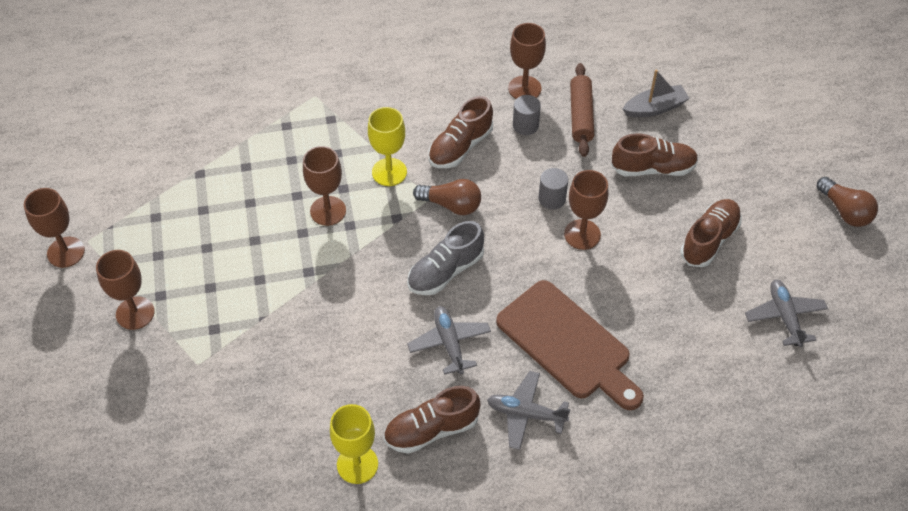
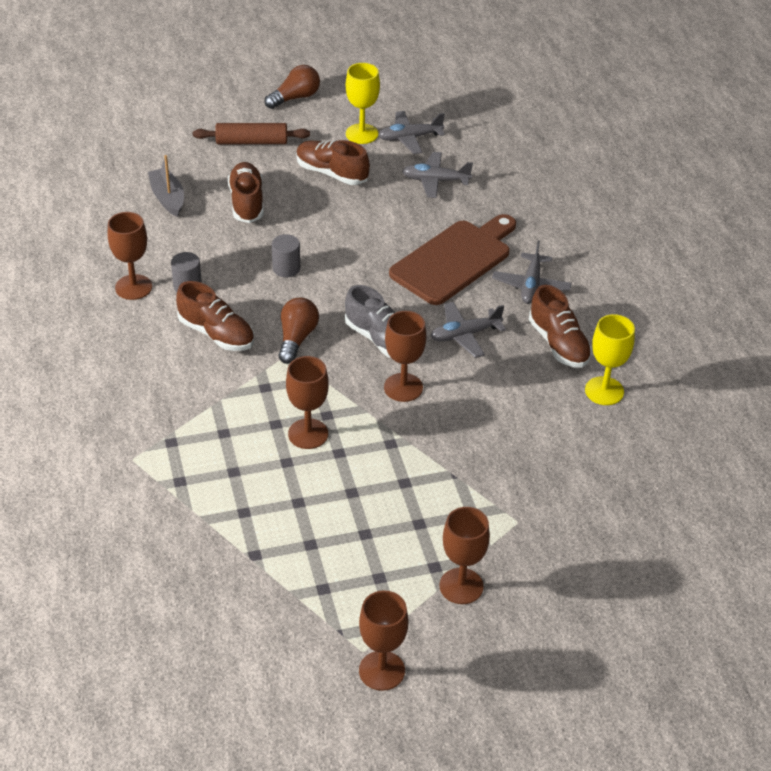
camera: 95 degrees left, 10 degrees down
yellow goblet [368,107,407,186] -> yellow goblet moved to [346,63,380,144]
brown goblet [564,170,608,250] -> brown goblet moved to [384,311,426,402]
brown rolling pin [570,63,594,157] -> brown rolling pin moved to [193,123,310,144]
none -> grey plane [402,152,473,198]

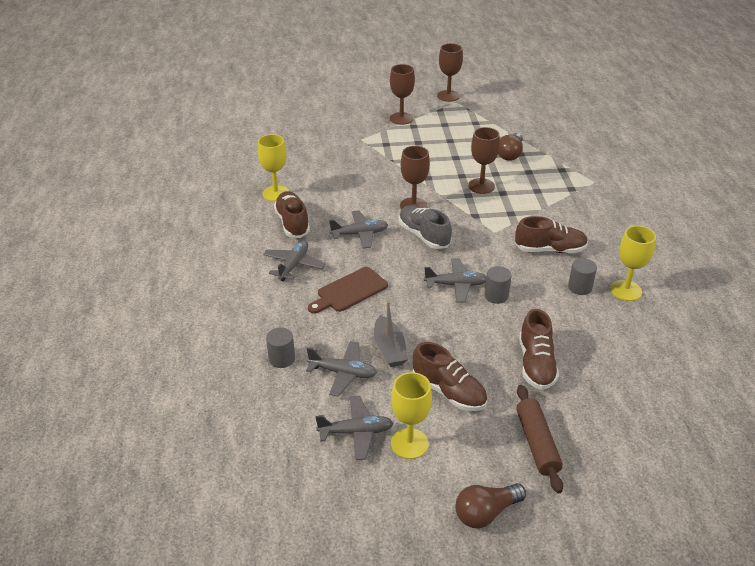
camera: 170 degrees left, 5 degrees down
brown goblet [108,212,152,300] -> yellow goblet [610,226,656,301]
grey boat [148,155,184,217] -> grey boat moved to [374,301,408,367]
brown shoe [176,281,254,351] -> brown shoe turned 135 degrees clockwise [515,216,588,253]
brown rolling pin [193,123,310,144] -> brown rolling pin turned 75 degrees clockwise [516,385,563,493]
brown light bulb [278,297,319,364] -> brown light bulb moved to [498,133,523,161]
brown cutting board [389,214,516,305] -> brown cutting board [308,267,388,314], size x0.64
none -> grey cylinder [266,328,295,368]
none -> grey plane [424,258,486,303]

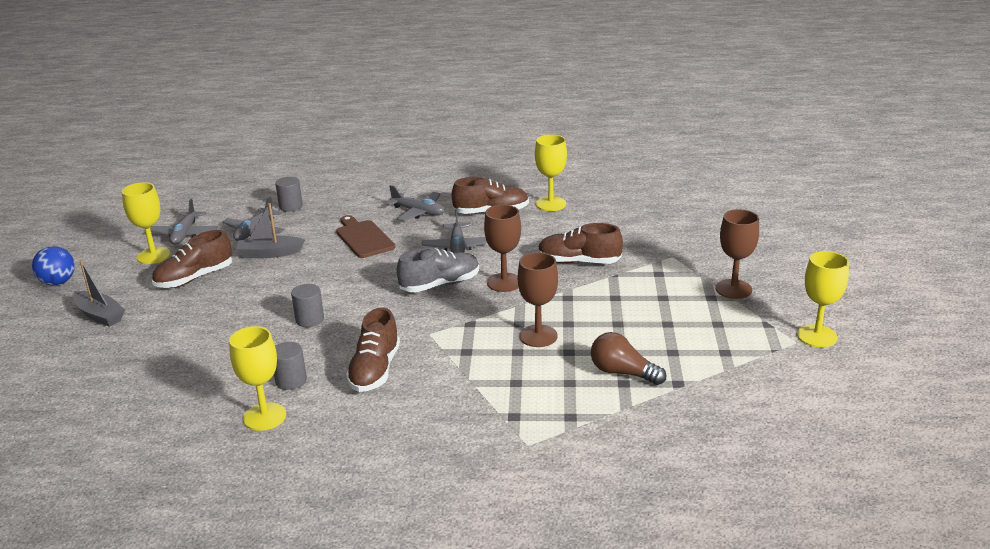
camera: 100 degrees right, 10 degrees down
grey plane [424,258,486,303] -> none
brown goblet [437,43,463,102] -> yellow goblet [797,251,849,348]
brown light bulb [455,483,526,528] -> blue ball [32,246,75,286]
brown rolling pin [516,385,563,493] -> grey boat [73,260,125,327]
brown shoe [519,309,559,390] -> brown shoe moved to [538,223,623,264]

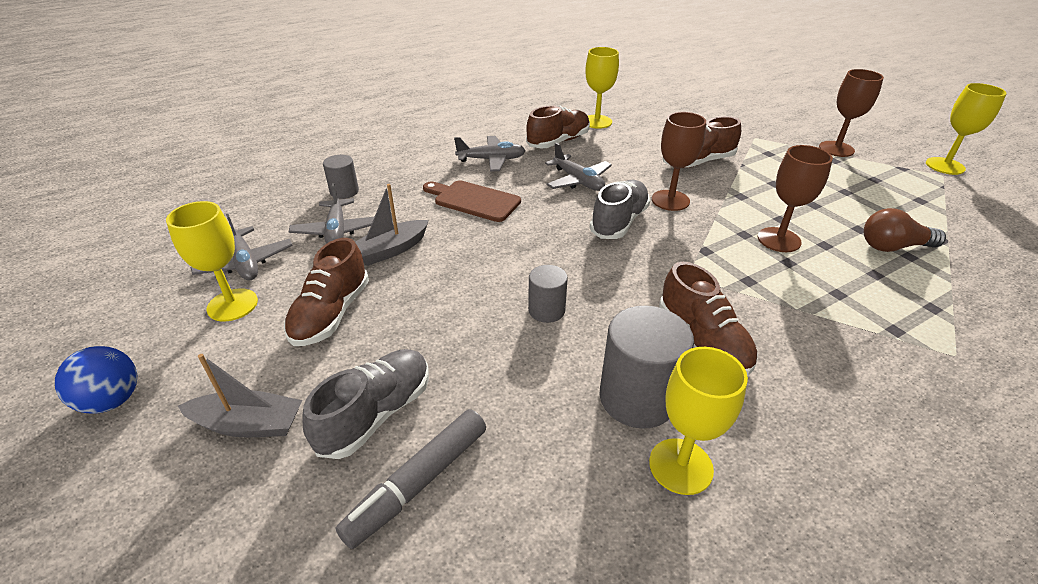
camera: 35 degrees left, 10 degrees up
grey cylinder [274,342,307,390] -> grey cylinder [599,306,694,429], size x1.76
none -> grey shoe [302,349,429,459]
none -> grey marker [335,409,486,549]

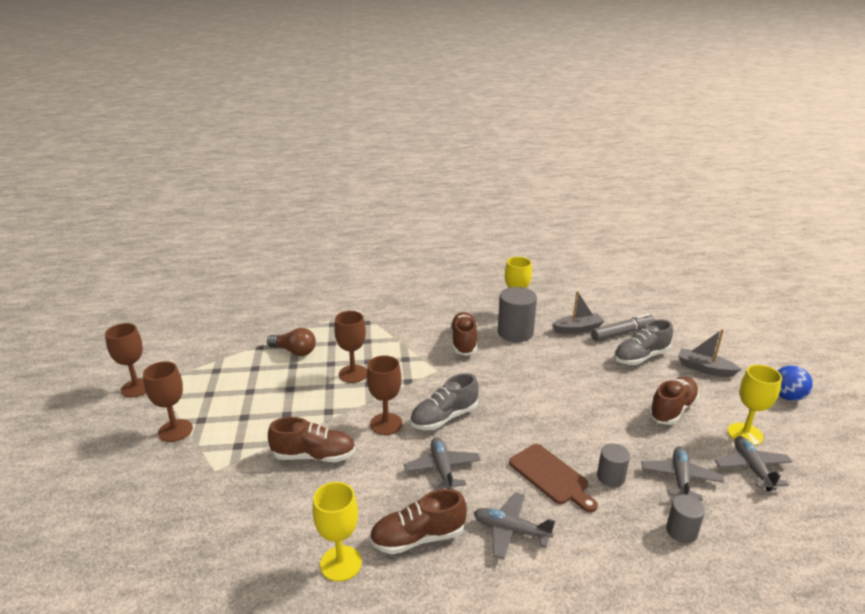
camera: 155 degrees left, 10 degrees down
grey boat [355,184,429,266] -> grey boat moved to [552,291,605,334]
grey cylinder [528,265,568,323] -> grey cylinder moved to [597,443,630,487]
yellow goblet [926,83,1007,175] -> brown goblet [105,323,146,397]

